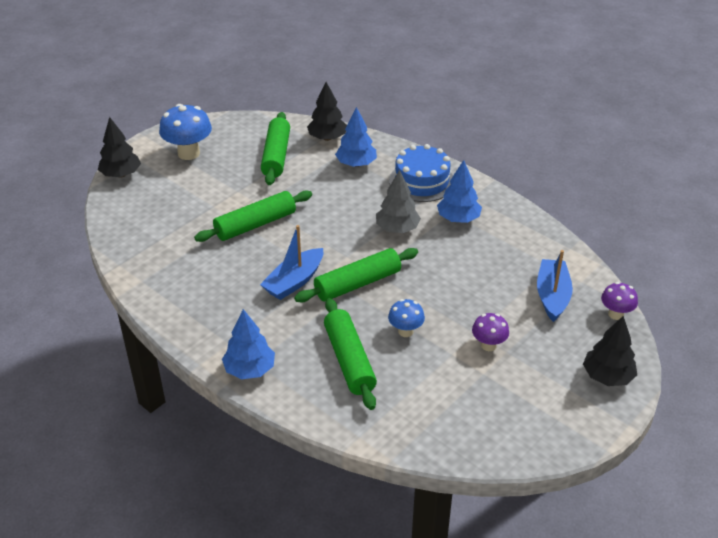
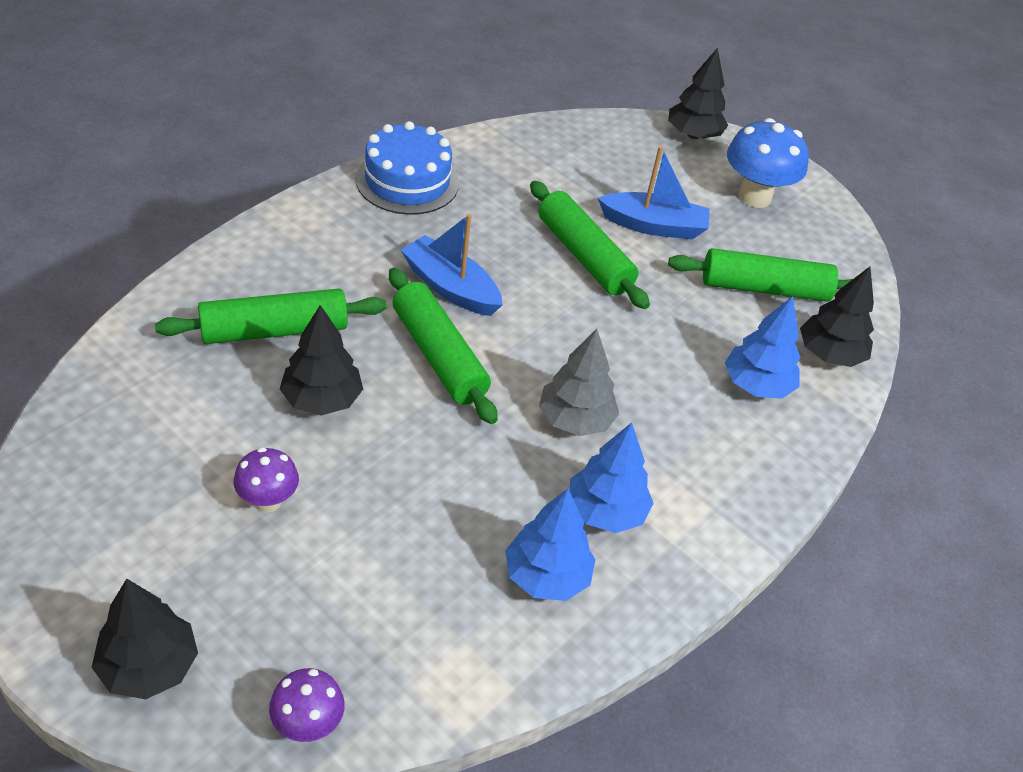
camera: 85 degrees right, 5 degrees up
blue tree [222,309,275,379] -> blue tree moved to [505,489,596,601]
blue mushroom [388,299,425,337] -> black tree [280,305,363,415]
blue cake [389,144,453,202] -> blue cake moved to [356,121,459,215]
blue boat [537,250,573,322] -> blue boat moved to [598,146,710,239]

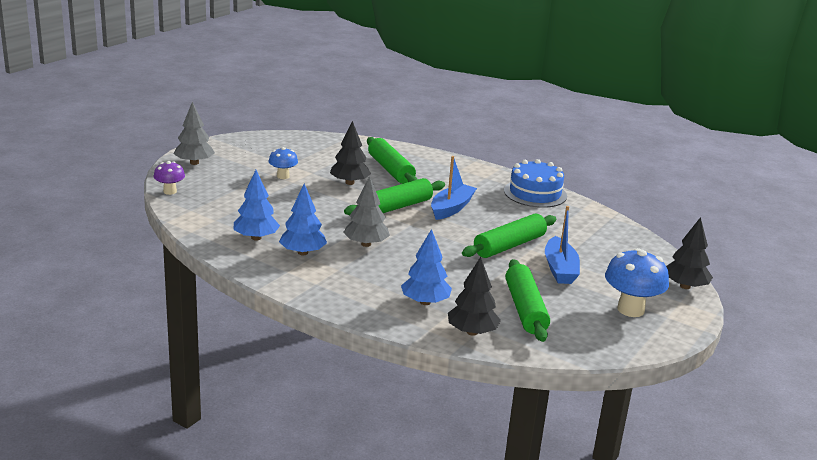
camera: 85 degrees right, 20 degrees down
black tree [92,579,198,699] -> grey tree [174,101,215,165]
purple mushroom [233,447,299,512] -> blue mushroom [269,147,298,179]

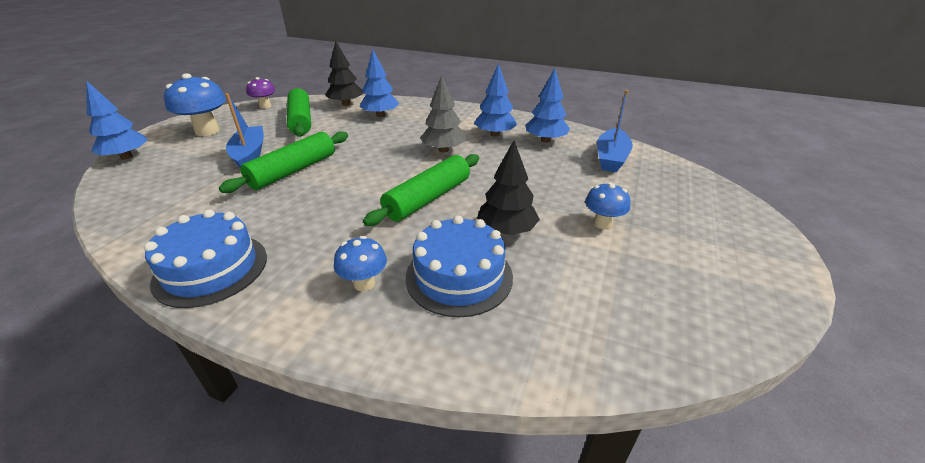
camera: 170 degrees right, 10 degrees up
purple mushroom [154,161,185,195] -> purple mushroom moved to [246,77,275,109]
grey tree [174,101,215,165] -> none
green rolling pin [367,137,418,184] -> blue cake [406,215,513,317]
blue boat [431,156,477,220] -> blue boat moved to [597,90,633,172]
black tree [666,217,713,289] -> blue tree [86,80,148,160]
none -> blue mushroom [334,236,387,291]

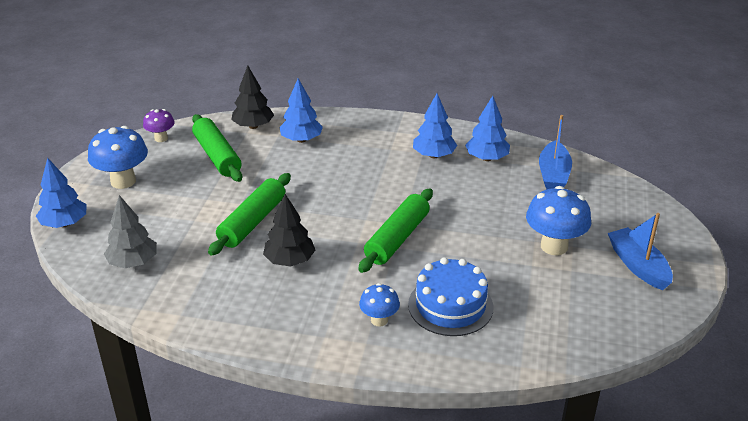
camera: 10 degrees left, 0 degrees up
blue cake [144,209,267,308] -> none
blue boat [225,93,264,168] -> blue boat moved to [608,213,673,290]
grey tree [420,75,466,152] -> grey tree moved to [104,195,157,268]
black tree [477,140,540,235] -> black tree moved to [263,194,315,267]
blue mushroom [585,182,630,229] -> blue mushroom [526,186,591,255], size x1.74

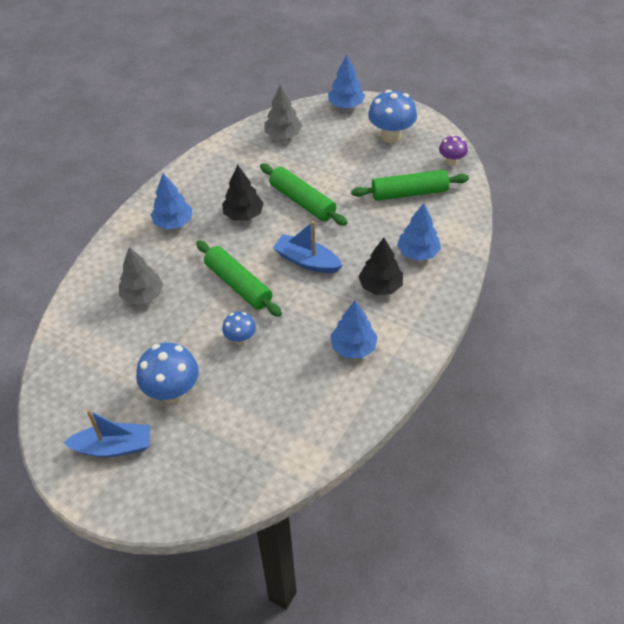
camera: 110 degrees right, 15 degrees up
black tree [232,66,274,129] -> black tree moved to [358,238,403,295]
blue mushroom [359,283,400,327] -> blue mushroom moved to [222,311,256,345]
blue cake [408,257,493,336] -> grey tree [119,247,163,304]
blue tree [465,96,510,161] -> blue tree moved to [151,173,192,230]
blue boat [539,115,572,190] -> blue boat moved to [273,221,343,273]

